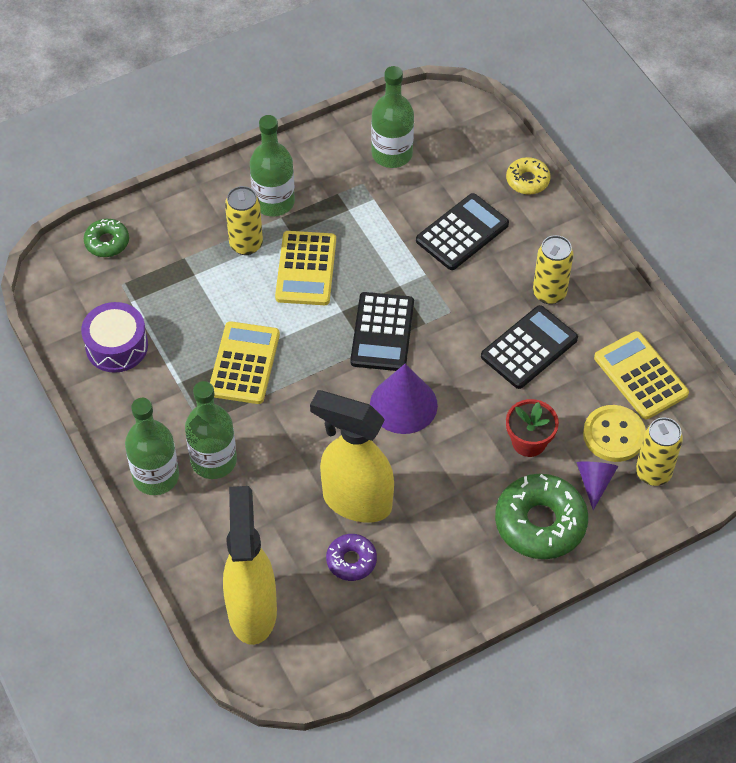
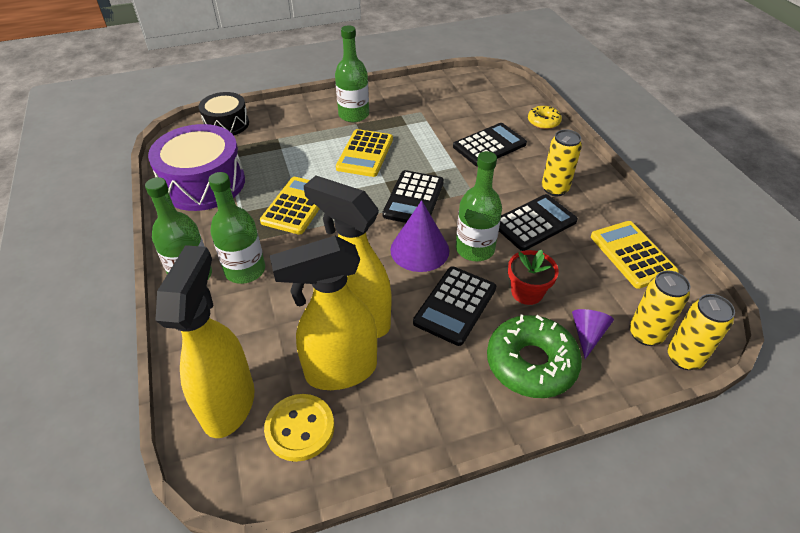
camera: 10 degrees right, 10 degrees down
purple drum [81,302,148,373] -> purple drum [148,124,245,211], size x1.64
green donut [84,219,129,257] -> black drum [198,92,249,136]
yellow can [225,186,263,255] -> yellow can moved to [667,294,735,370]
purple donut [326,534,377,581] -> yellow spray bottle [270,236,377,390]
green bottle [371,66,414,168] -> green bottle moved to [456,151,502,261]
yellow button [583,405,646,462] -> yellow button moved to [264,394,334,462]
none -> black calculator [413,266,496,346]

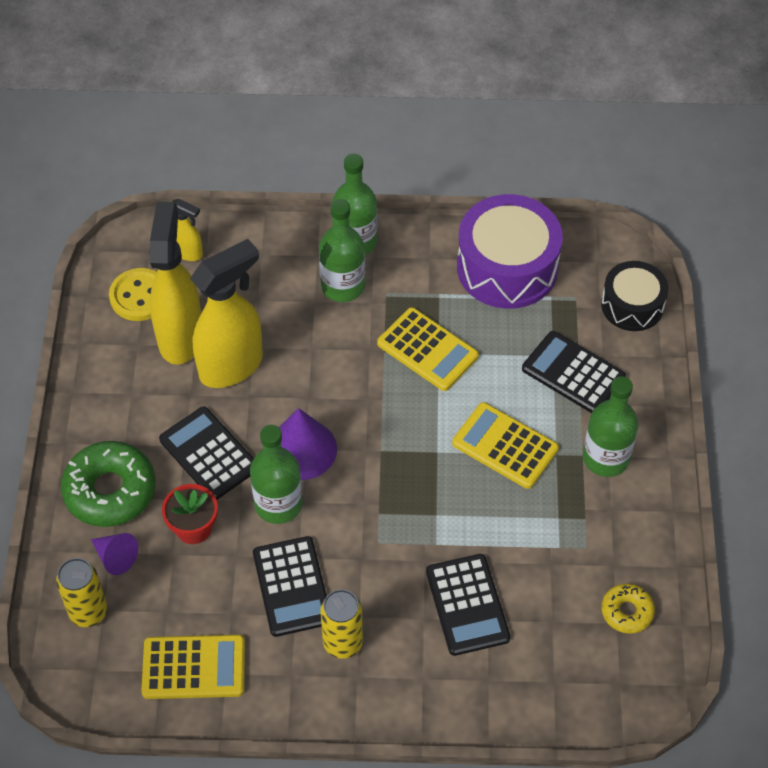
camera: 110 degrees right, 10 degrees up
yellow spray bottle [155,245,254,438] -> yellow spray bottle [172,198,203,261], size x0.48
black calculator [382,170,444,223] -> black calculator moved to [522,331,626,413]
yellow donut [528,106,562,129] -> yellow donut moved to [601,583,655,634]
yellow can [667,294,735,370] -> none

